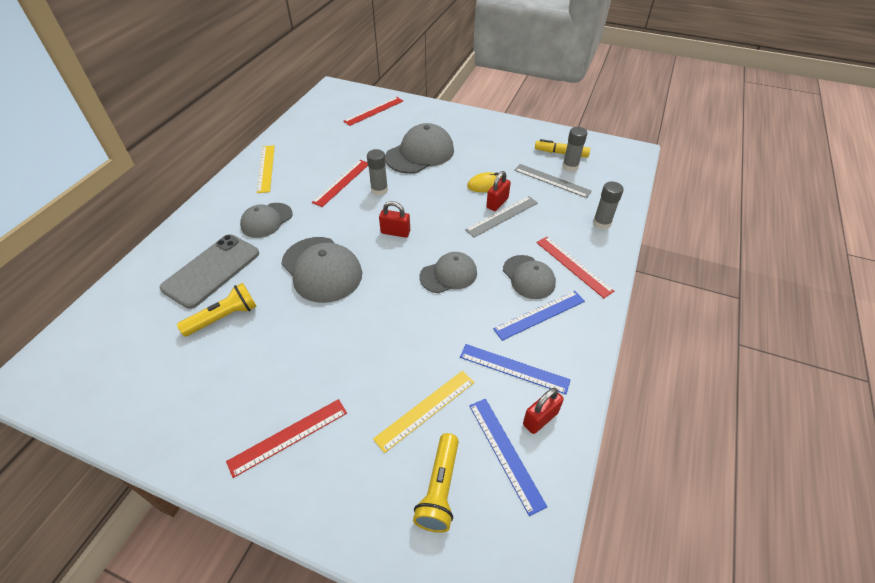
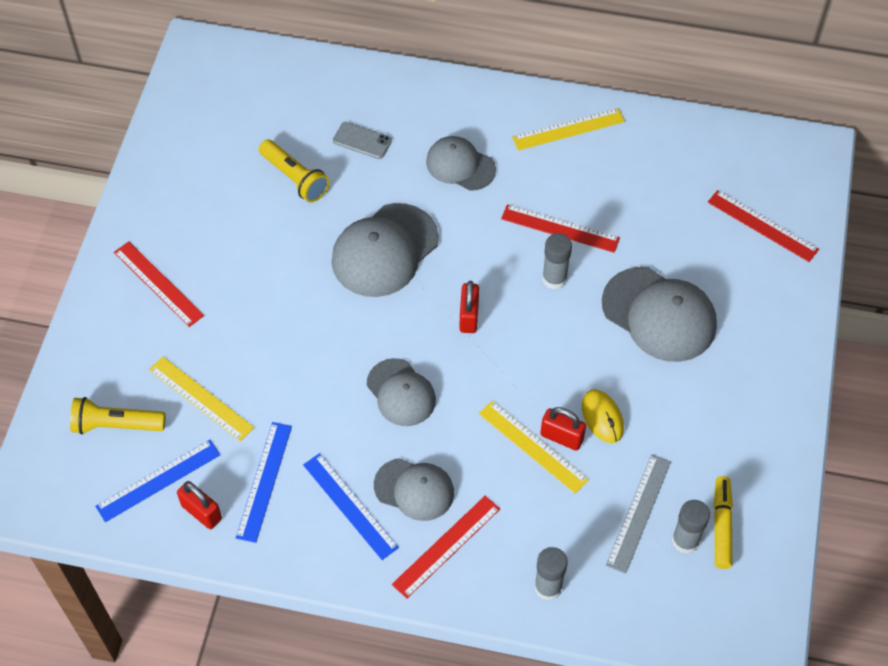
camera: 80 degrees right, 10 degrees up
grey phone [160,235,259,309] -> grey phone [333,122,392,159], size x0.49
grey ruler [465,196,538,237] -> yellow ruler [479,401,589,494]
grey cap [503,255,556,299] -> grey cap turned 120 degrees counterclockwise [374,458,454,521]

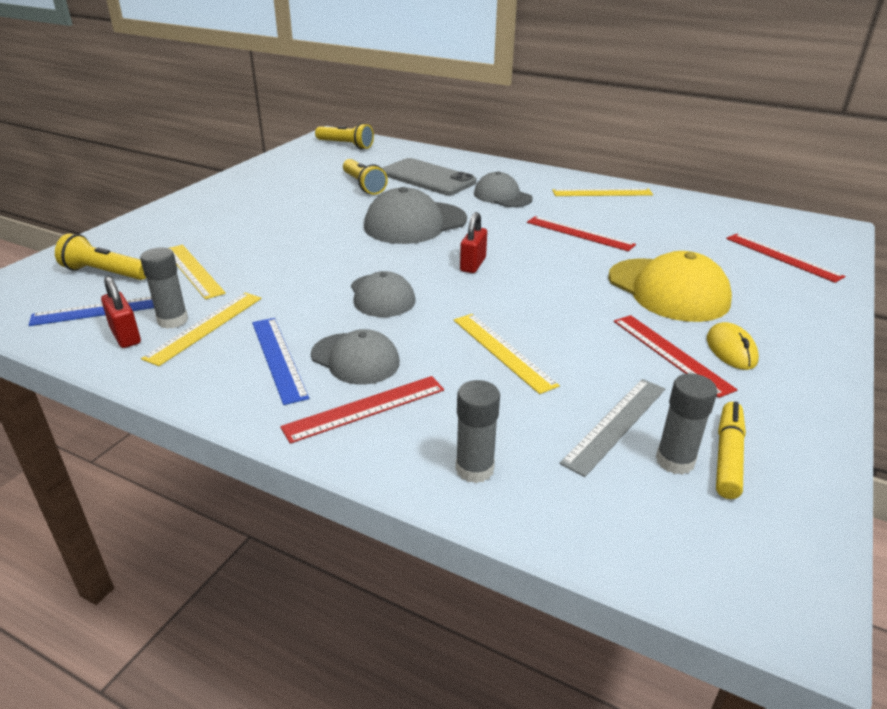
camera: 15 degrees right, 25 degrees down
red ruler [114,241,204,327] -> red ruler moved to [614,315,737,398]
blue ruler [236,422,292,543] -> yellow ruler [141,293,262,366]
grey phone [333,122,392,159] -> grey phone [382,158,477,195], size x2.03
red padlock [540,407,586,451] -> none
grey glue stick [542,233,572,289] -> grey glue stick moved to [140,248,188,329]
yellow mouse [582,389,624,443] -> yellow mouse moved to [707,322,759,370]
grey cap [602,267,717,362] -> yellow cap [608,251,732,322]
none -> yellow flashlight [315,123,374,149]

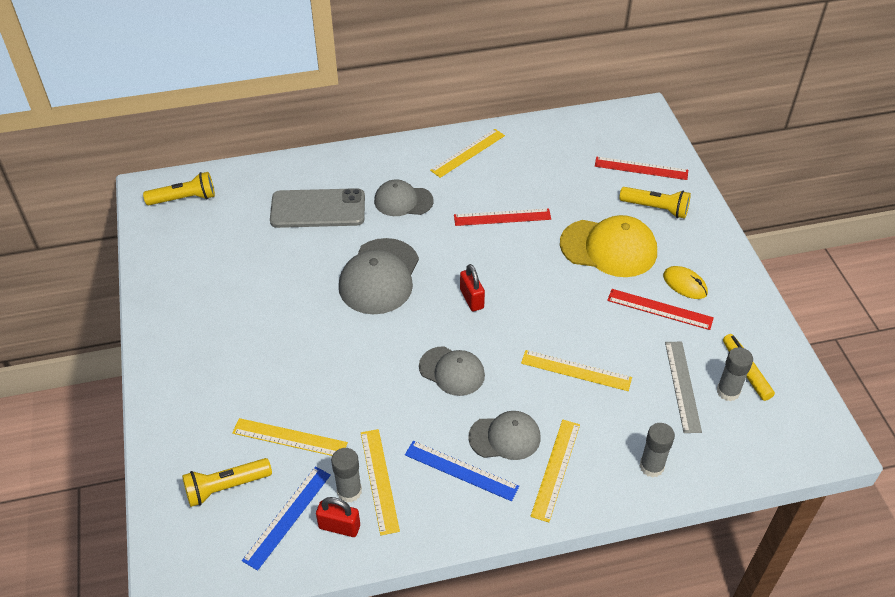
camera: 40 degrees left, 15 degrees up
red ruler [280,376,444,444] -> yellow ruler [531,420,580,522]
yellow flashlight [343,159,388,195] -> yellow flashlight moved to [619,187,691,219]

